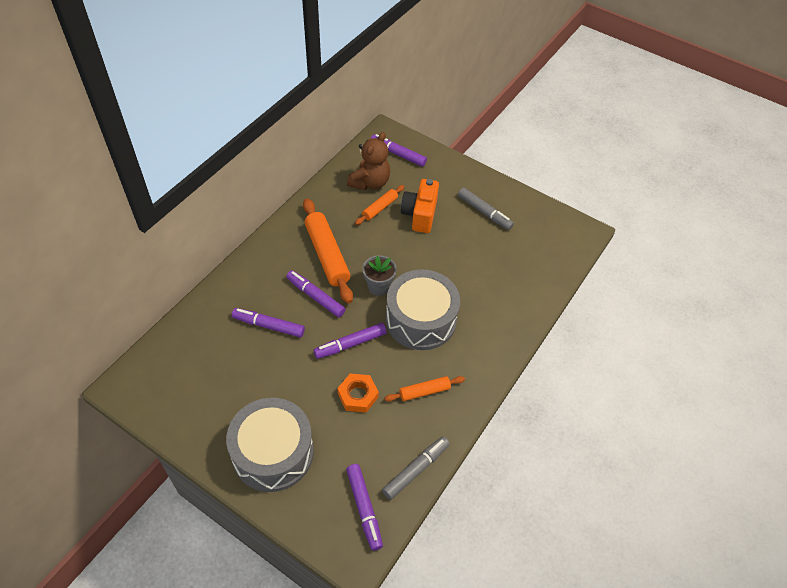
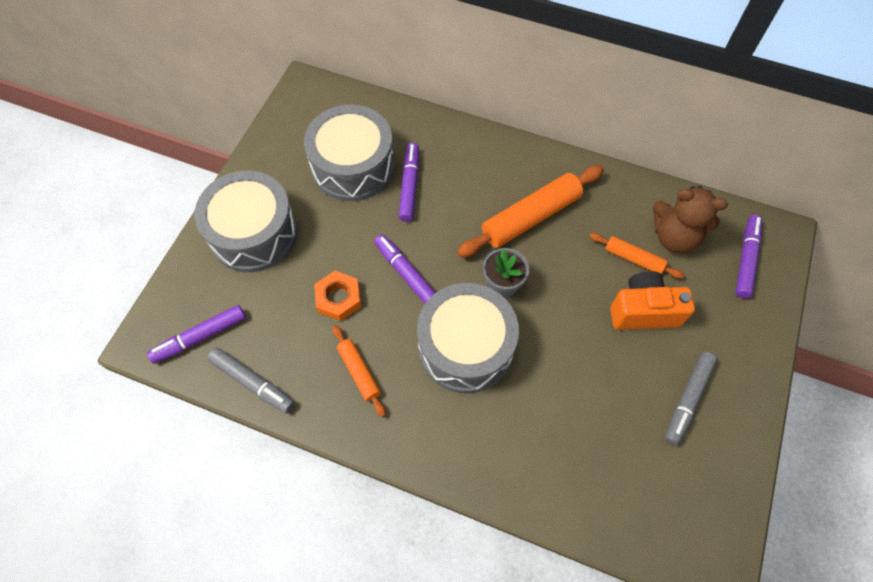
camera: 80 degrees right, 10 degrees up
purple marker [286,270,346,317] -> none
none -> grey drum [304,105,395,201]

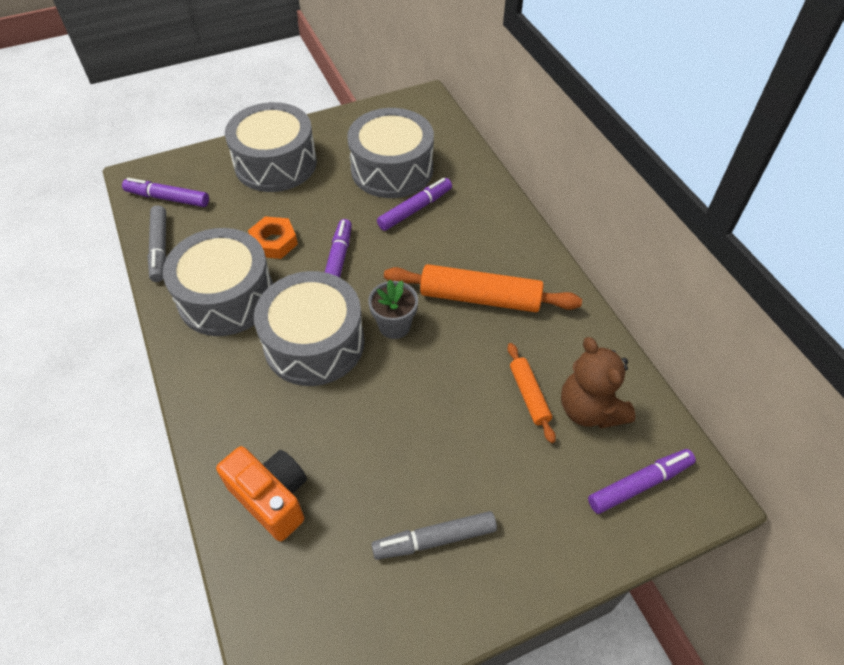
camera: 45 degrees right, 10 degrees down
orange rolling pin [333,325,386,417] -> grey drum [163,228,273,336]
orange camera [610,271,695,329] -> orange camera moved to [216,446,307,541]

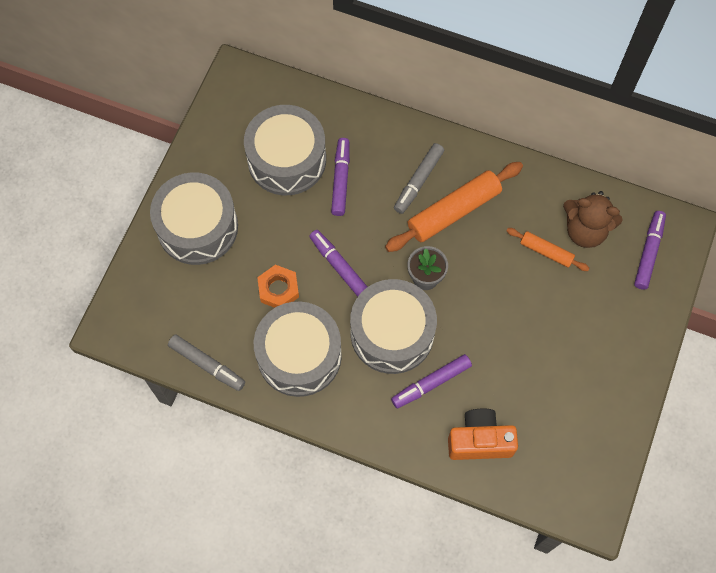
camera: 45 degrees left, 15 degrees up
purple marker [122,178,209,207] -> purple marker moved to [391,354,472,408]
grey marker [371,511,497,560] -> grey marker moved to [394,143,444,214]

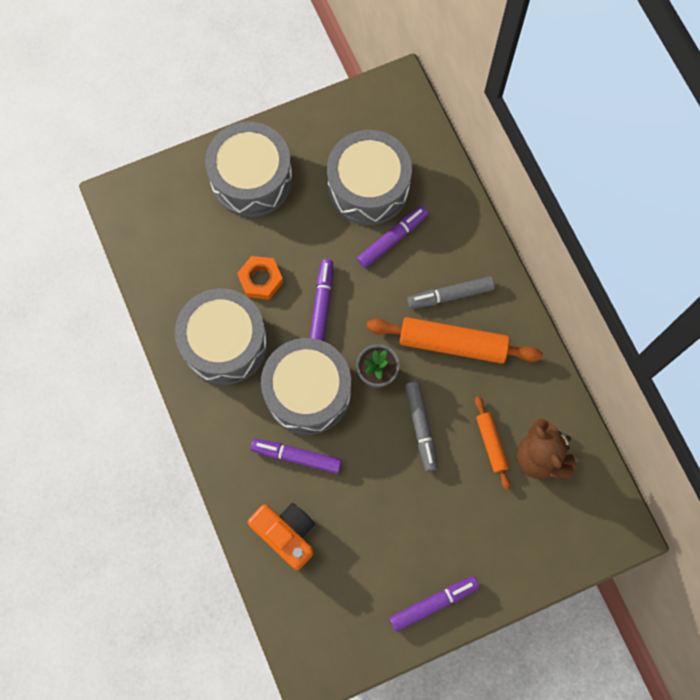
camera: 45 degrees right, 5 degrees up
grey marker [168,334,245,391] -> grey marker moved to [405,381,438,472]
purple marker [634,211,666,290] -> purple marker moved to [389,576,479,632]

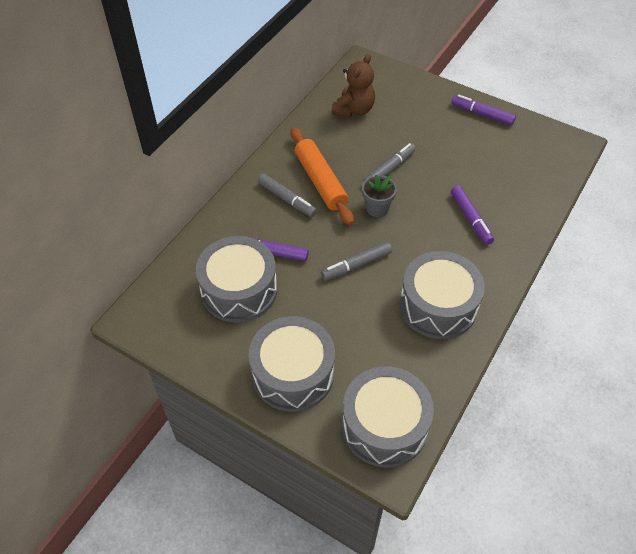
camera: 125 degrees left, 20 degrees down
orange nut [237,256,283,300] -> none
orange camera [247,503,315,570] -> none
grey drum [261,338,351,435] -> grey drum moved to [342,366,434,467]
purple marker [310,259,333,341] -> grey marker [321,241,392,280]
orange rolling pin [475,396,510,490] -> none

